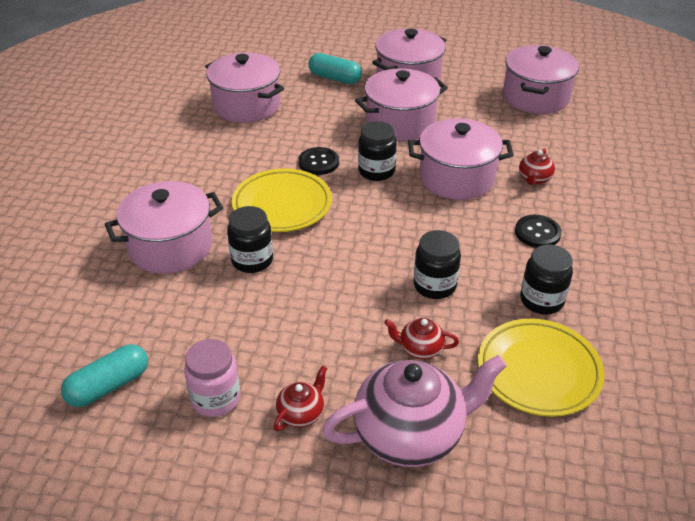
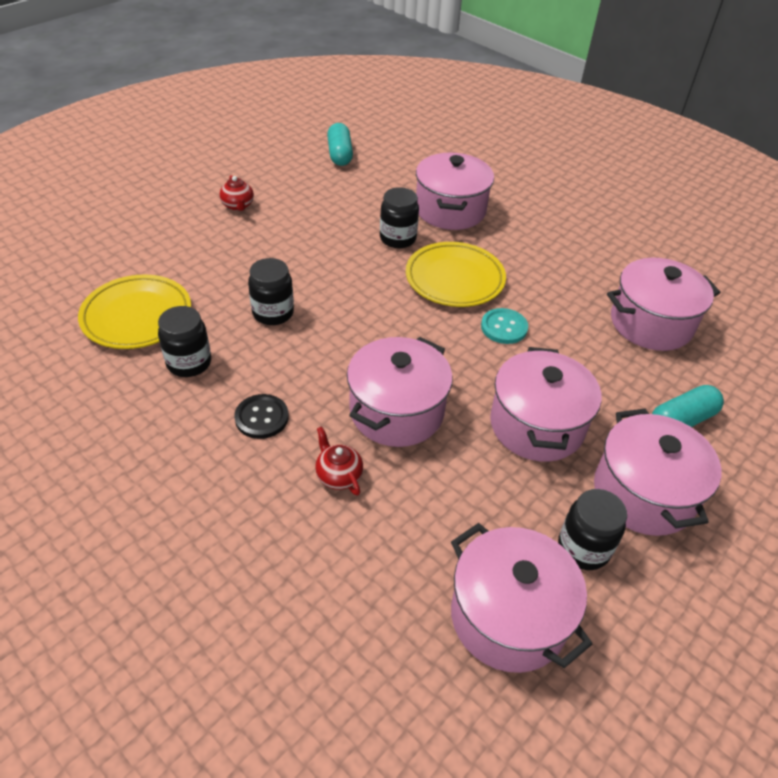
camera: 120 degrees right, 5 degrees up
pink jar [184,339,241,417] -> none
black button [298,147,339,175] -> turquoise button [481,308,528,344]
pink teapot [322,355,507,467] -> none
black jar [358,121,397,181] -> black jar moved to [558,489,627,570]
red teapot [384,318,459,359] -> none

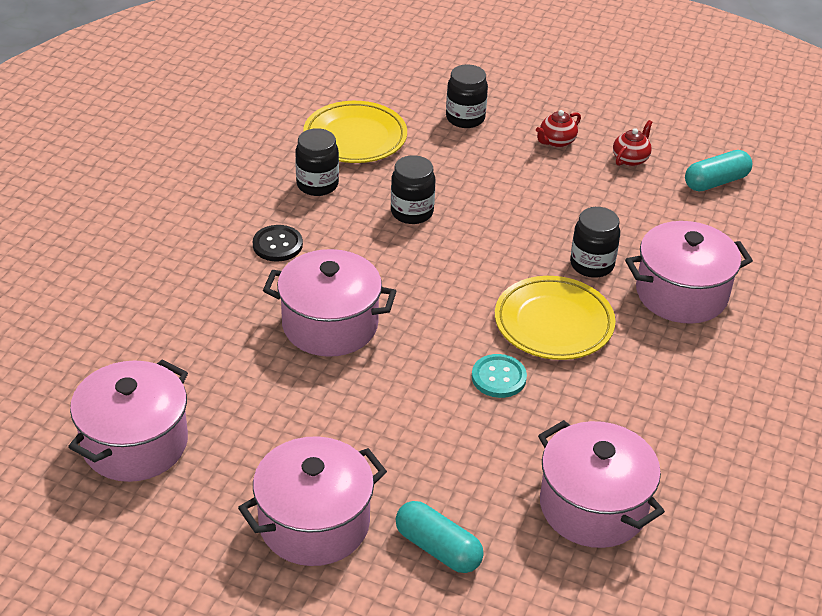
camera: 70 degrees right, 5 degrees down
red teapot [315,426,363,496] -> red teapot moved to [613,120,653,166]
pink pot [490,347,601,462] -> none
black jar [558,489,627,570] -> black jar moved to [446,64,488,128]

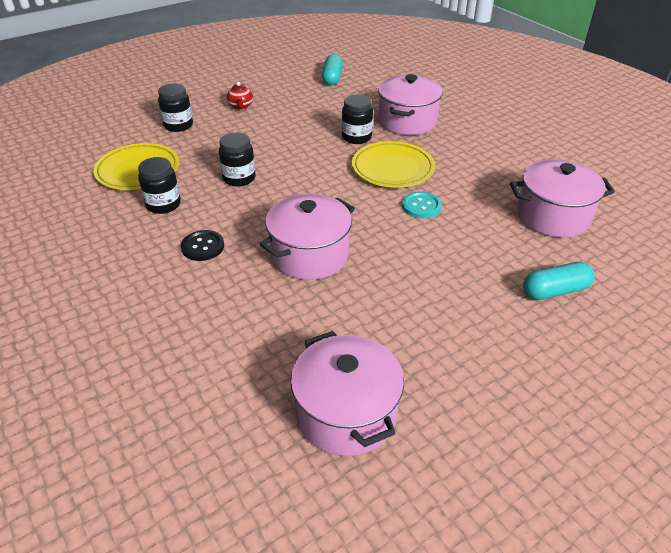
camera: 55 degrees left, 0 degrees up
pink pot [238,436,387,566] -> none
red teapot [613,120,653,166] -> none

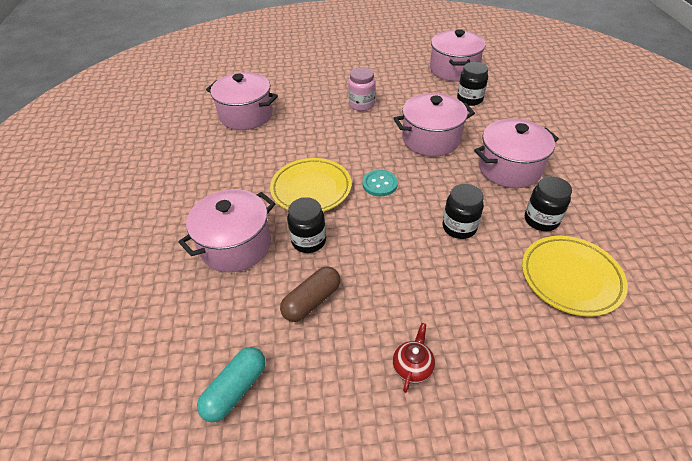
camera: 150 degrees left, 5 degrees up
black jar [158,84,193,132] -> black jar moved to [457,62,488,106]
black button [181,230,224,261] -> pink pot [474,119,559,188]
turquoise button [402,192,442,219] -> turquoise button moved to [362,170,398,196]
turquoise capsule [523,262,595,300] -> none
none -> brown capsule [280,266,341,322]
none -> pink jar [348,67,376,111]

